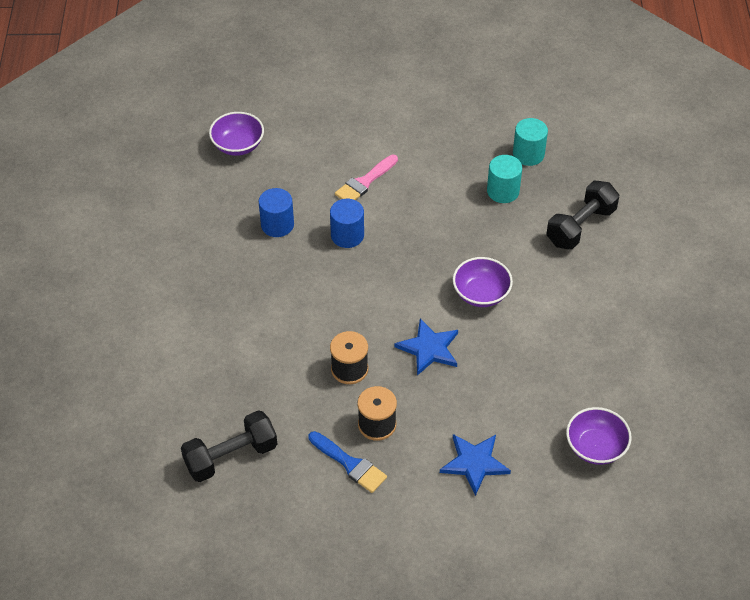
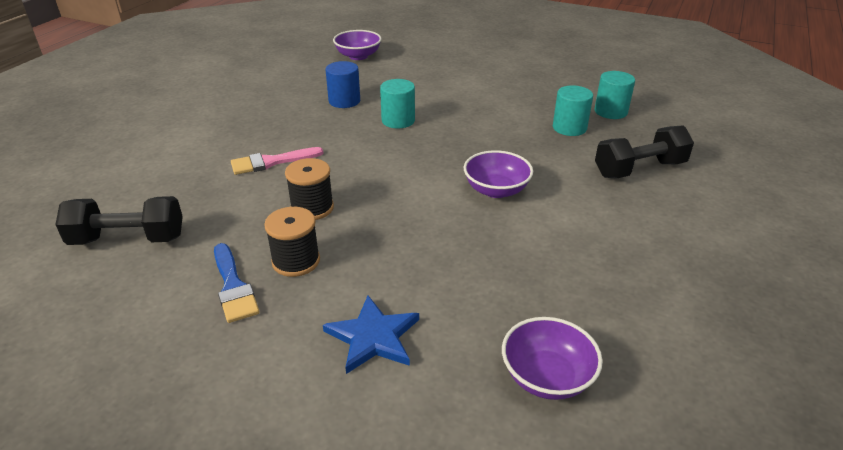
camera: 25 degrees right, 15 degrees down
blue cylinder [330,199,364,248] -> turquoise cylinder [380,79,415,128]
pink brush [335,155,398,200] -> pink brush moved to [231,147,324,175]
blue star [395,318,458,376] -> none

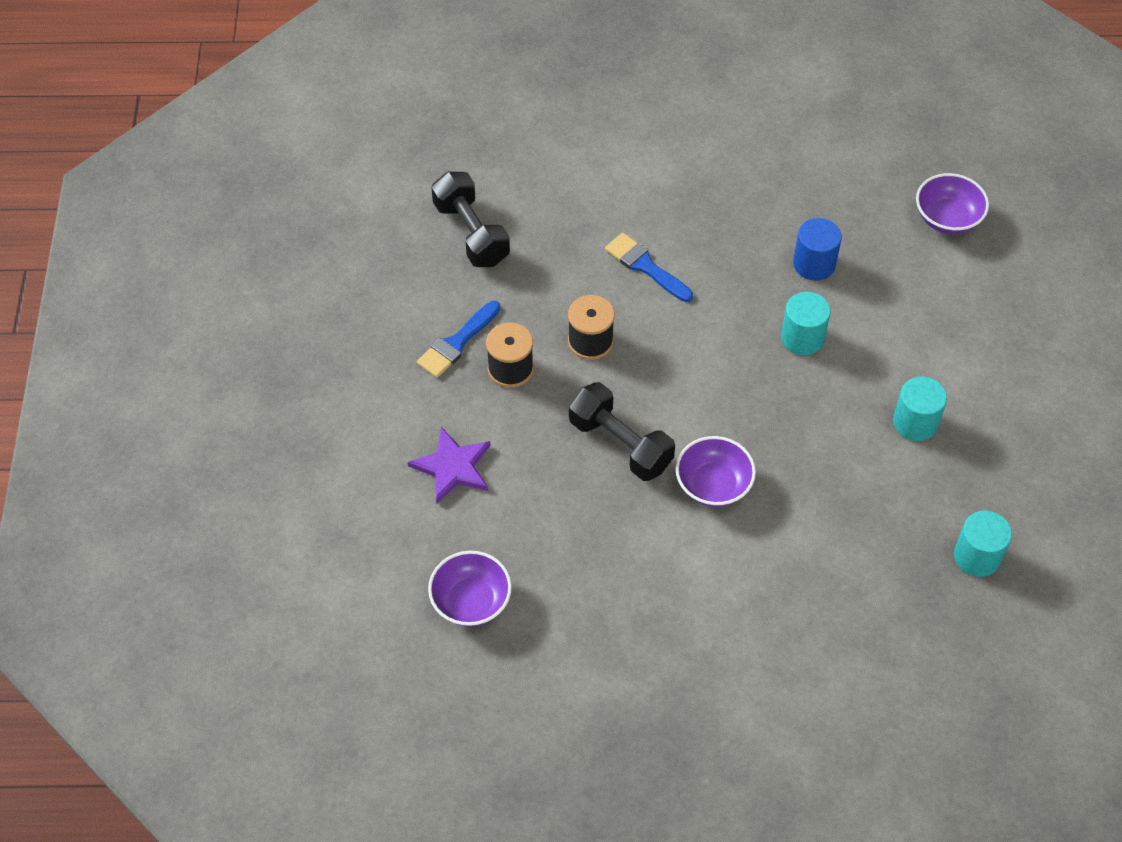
camera: 65 degrees right, 20 degrees up
pink brush [231,147,324,175] -> blue brush [605,233,693,302]
blue star [323,296,419,374] -> purple star [408,427,491,504]
turquoise cylinder [553,86,593,136] -> turquoise cylinder moved to [893,376,947,441]
black dumbbell [595,125,694,178] -> black dumbbell moved to [569,382,675,481]

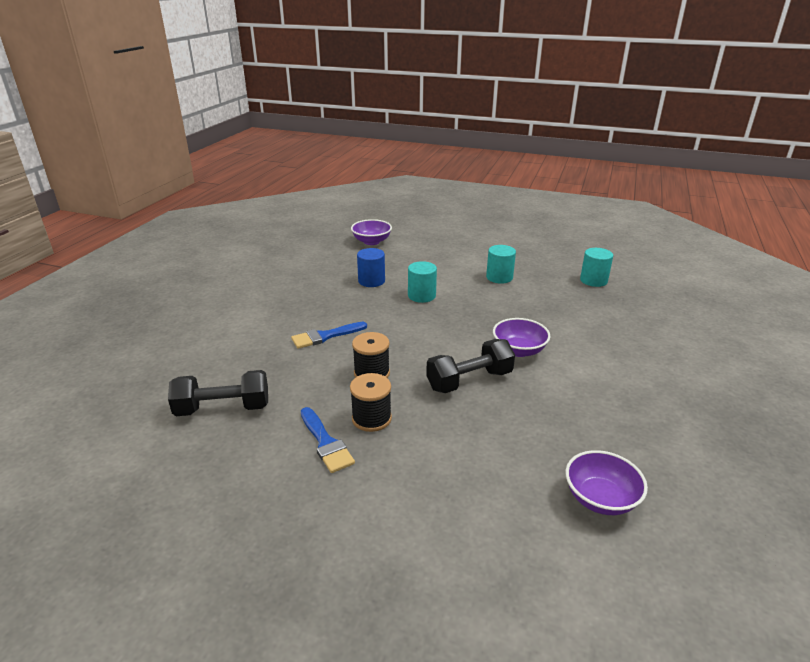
camera: 70 degrees left, 25 degrees down
purple star [408,427,491,504] -> none

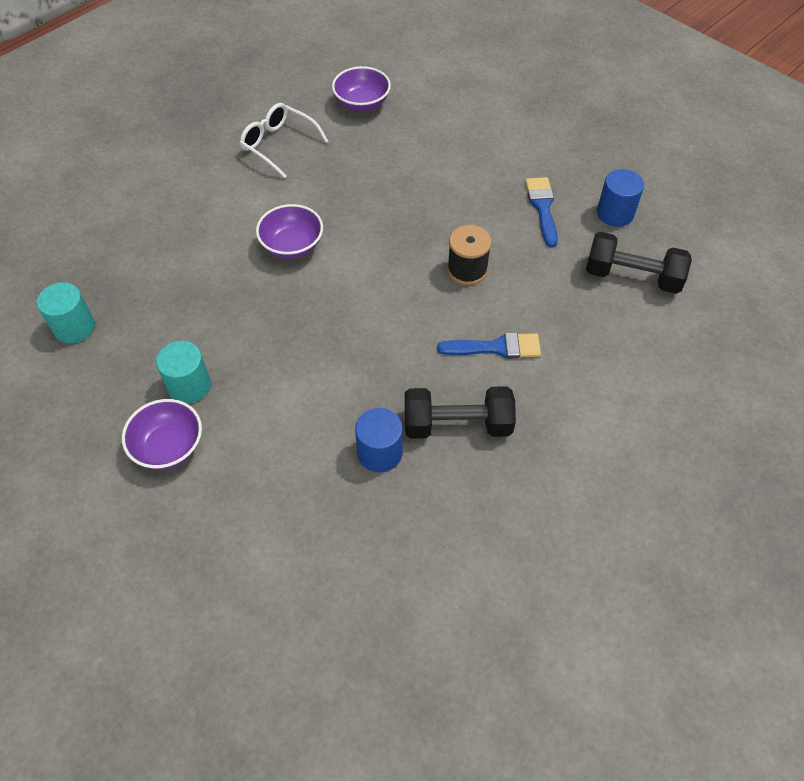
camera: 155 degrees left, 25 degrees up
black spool [350,373,392,432] -> none
purple bowl [351,219,392,245] -> purple bowl moved to [122,399,202,469]
turquoise cylinder [408,261,437,303] -> none
black dumbbell [426,339,515,393] -> black dumbbell moved to [405,386,516,439]
none -> white glasses [240,103,329,178]
none -> blue cylinder [597,169,644,227]

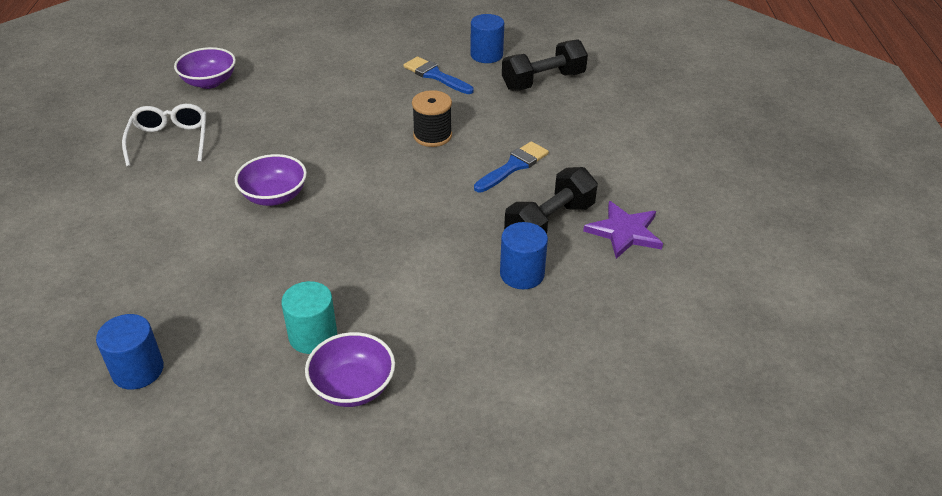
camera: 45 degrees left, 15 degrees down
turquoise cylinder [37,282,95,343] -> blue cylinder [96,314,164,390]
white glasses [240,103,329,178] -> white glasses turned 90 degrees clockwise [122,104,206,167]
none -> purple star [583,201,663,259]

